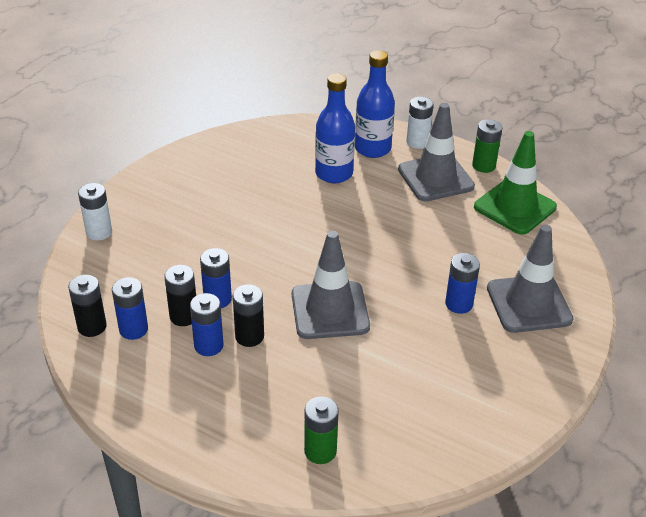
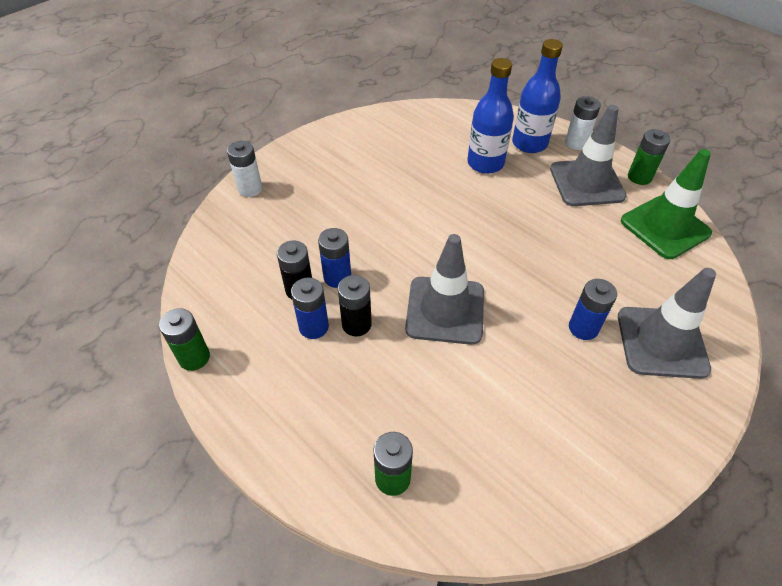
camera: 15 degrees right, 10 degrees up
black battery [68,275,107,337] -> none
blue battery [112,277,148,340] -> none
none -> green battery [159,308,210,371]

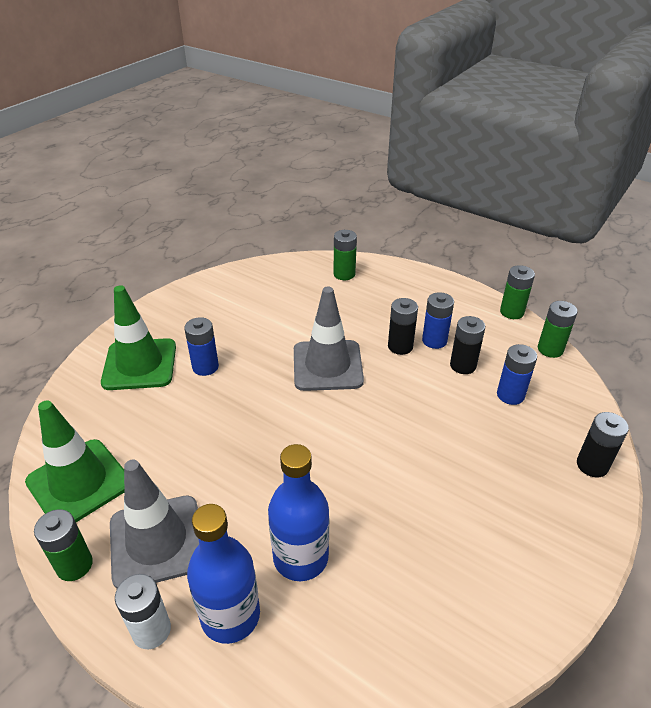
camera: 170 degrees right, 10 degrees down
white battery [227,141,262,197] -> black battery [577,412,629,477]
blue battery [318,228,351,288] -> blue battery moved to [497,344,537,405]
grey traffic cone [618,268,716,379] -> green traffic cone [101,285,176,390]
none -> green battery [538,301,577,358]

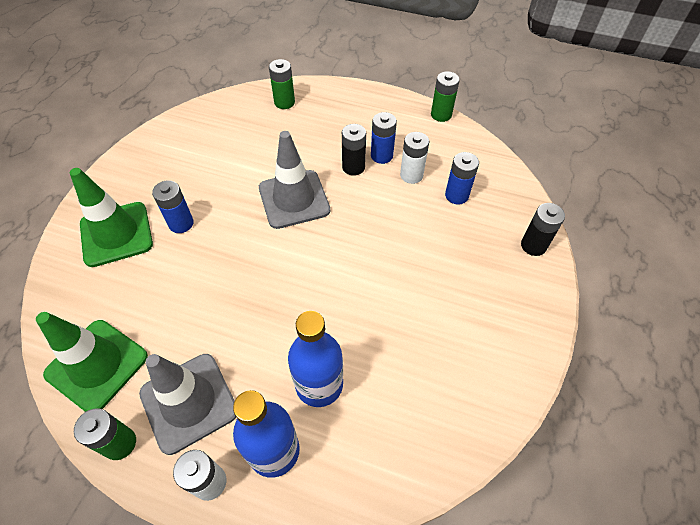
camera: 15 degrees left, 15 degrees up
black battery [450,316,485,374] -> white battery [400,132,429,184]
green battery [538,301,577,358] -> none

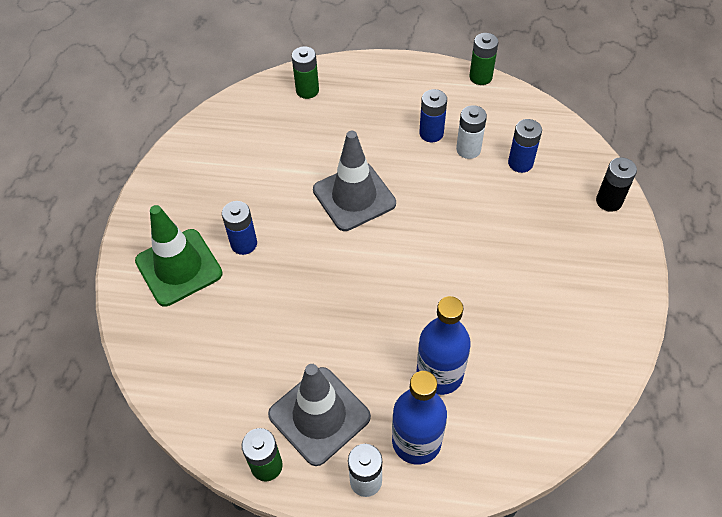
camera: 10 degrees left, 0 degrees up
green traffic cone [36,312,148,412] -> none
black battery [342,124,366,176] -> none

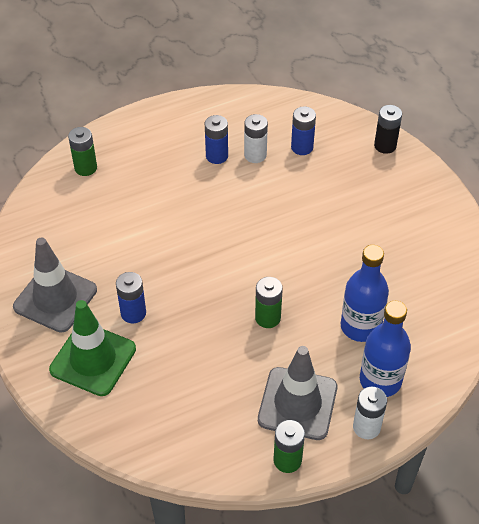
camera: 35 degrees left, 5 degrees down
grey traffic cone [313,131,396,231] -> grey traffic cone moved to [13,237,97,333]
green battery [469,33,498,85] -> green battery moved to [255,277,283,328]

